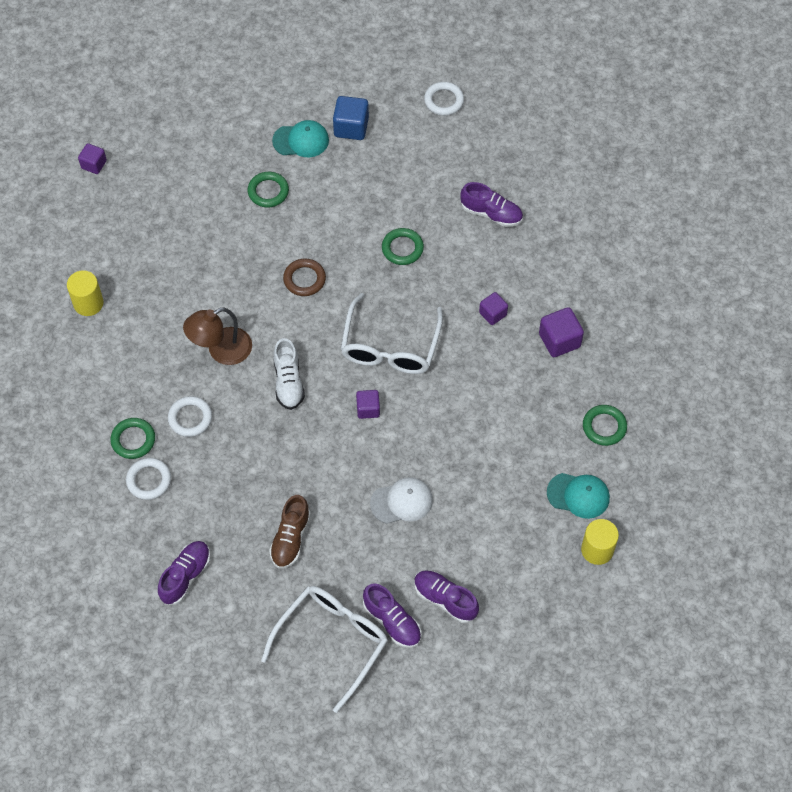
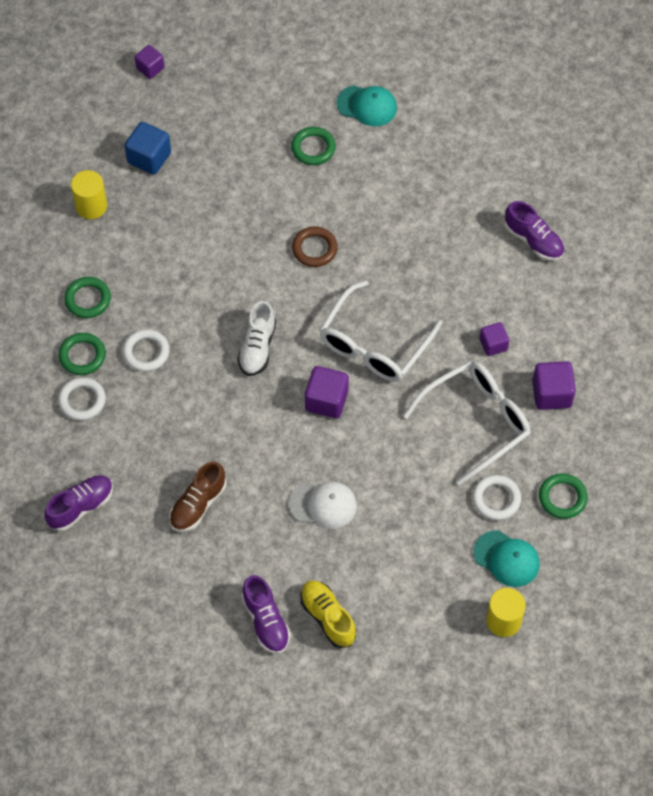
camera: 20 degrees right, 0 degrees up
brown lamp [183,307,252,365] -> none
white glasses [261,586,388,713] -> white glasses moved to [403,361,531,485]
blue cube [333,96,369,140] -> blue cube moved to [124,122,171,175]
purple cube [356,390,380,419] -> purple cube [305,366,349,418], size x1.56
green ring [382,228,424,265] -> green ring moved to [64,277,111,318]
purple shoe [414,570,479,623] -> yellow shoe [300,580,356,648]
white ring [424,82,464,116] -> white ring moved to [472,475,521,520]

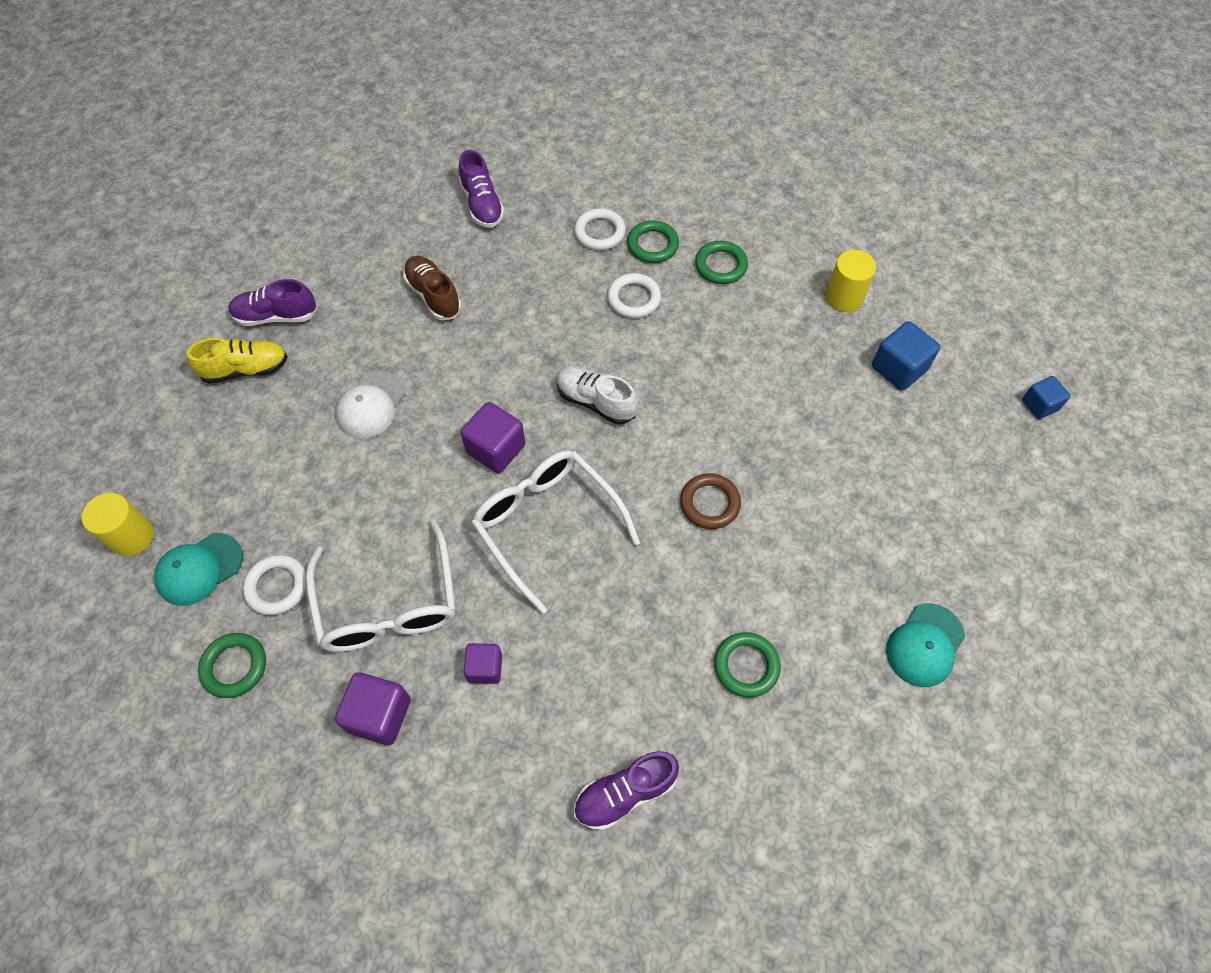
camera: 110 degrees right, 0 degrees up
purple cube [135,45,164,79] -> blue cube [1022,376,1071,419]
green ring [291,127,336,165] -> green ring moved to [714,632,781,697]

